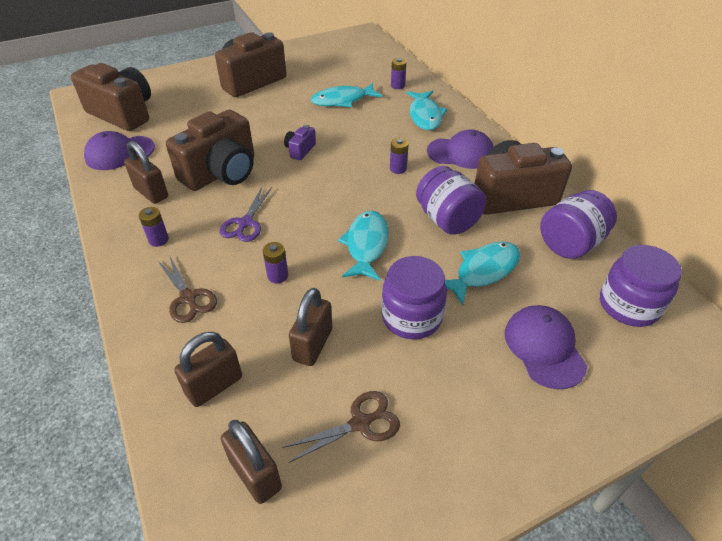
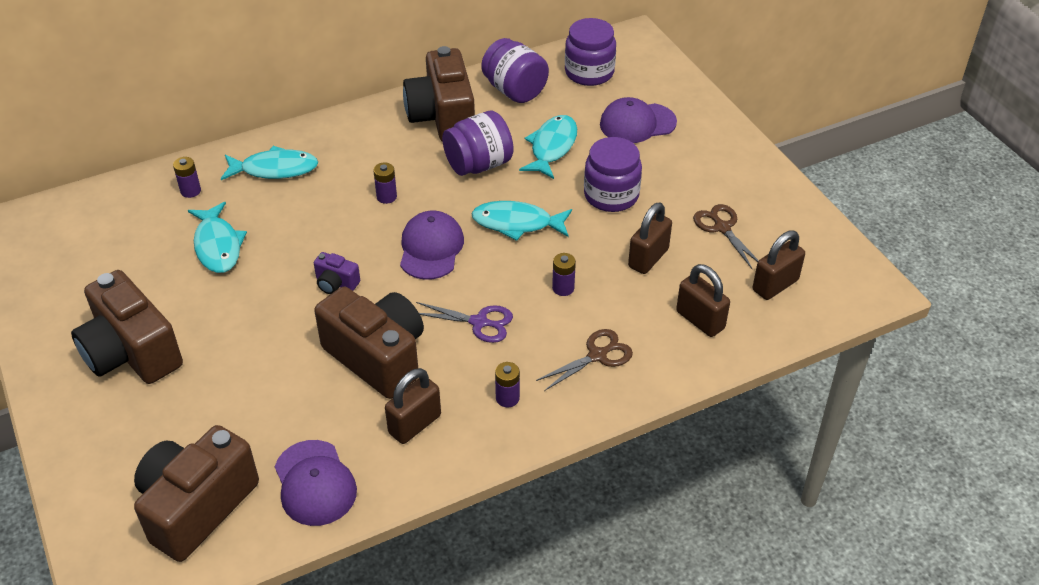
camera: 90 degrees left, 0 degrees up
brown padlock [289,288,332,366] -> brown padlock turned 75 degrees counterclockwise [628,202,672,274]
purple cap [427,129,494,169] -> purple cap moved to [400,211,464,280]
turquoise fish [445,241,520,305] -> turquoise fish turned 60 degrees clockwise [519,115,577,179]

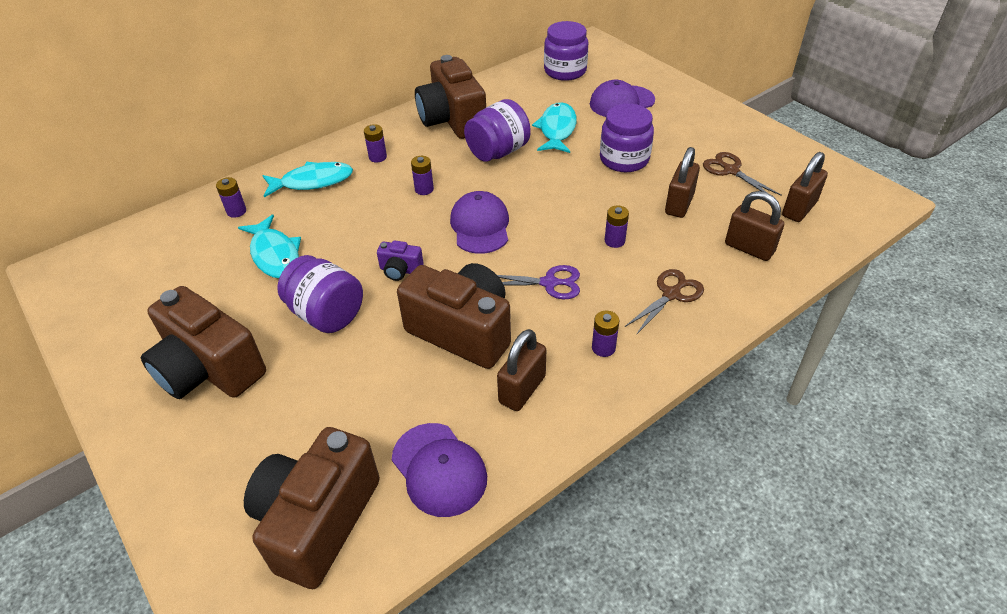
camera: 10 degrees left, 0 degrees up
turquoise fish [471,201,572,241] -> none
purple jar [481,38,549,103] -> purple jar moved to [277,255,363,333]
none -> purple battery [364,124,387,162]

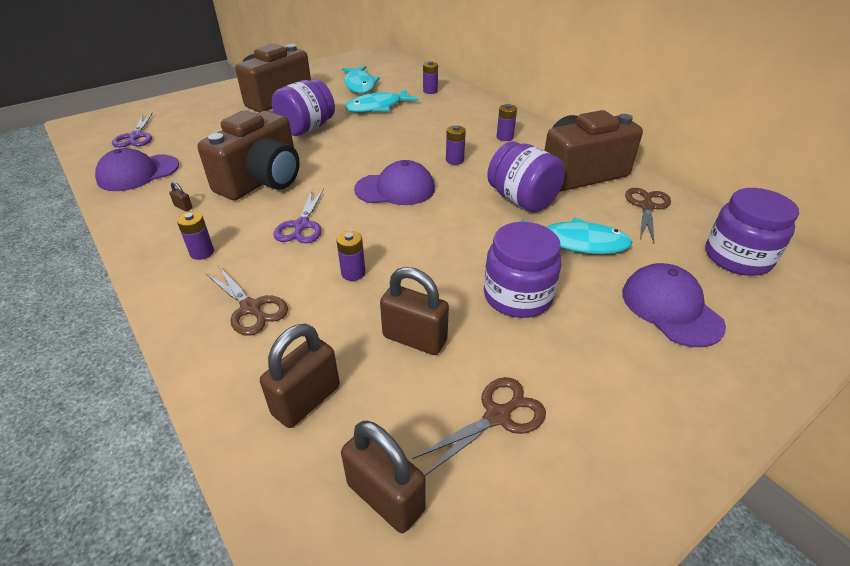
camera: 90 degrees right, 5 degrees down
brown camera [244,427,380,589] -> purple scissors [112,112,153,148]
turquoise fish [262,162,353,198] -> turquoise fish moved to [342,66,380,93]
purple camera [377,240,424,281] -> none
brown padlock [497,329,546,411] -> brown padlock [169,182,193,211], size x0.42
none -> brown scissors [625,188,671,243]

